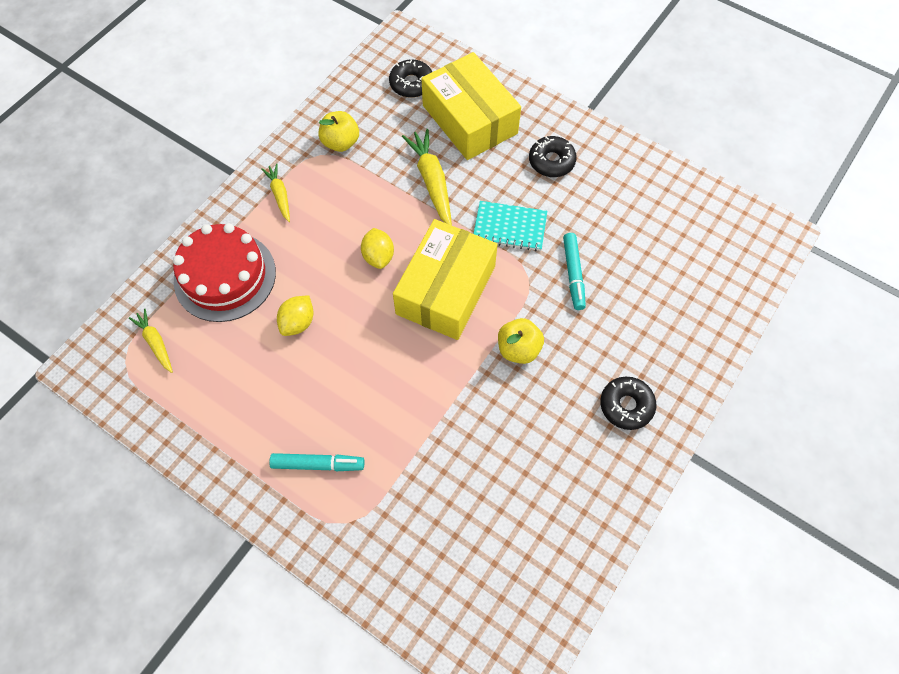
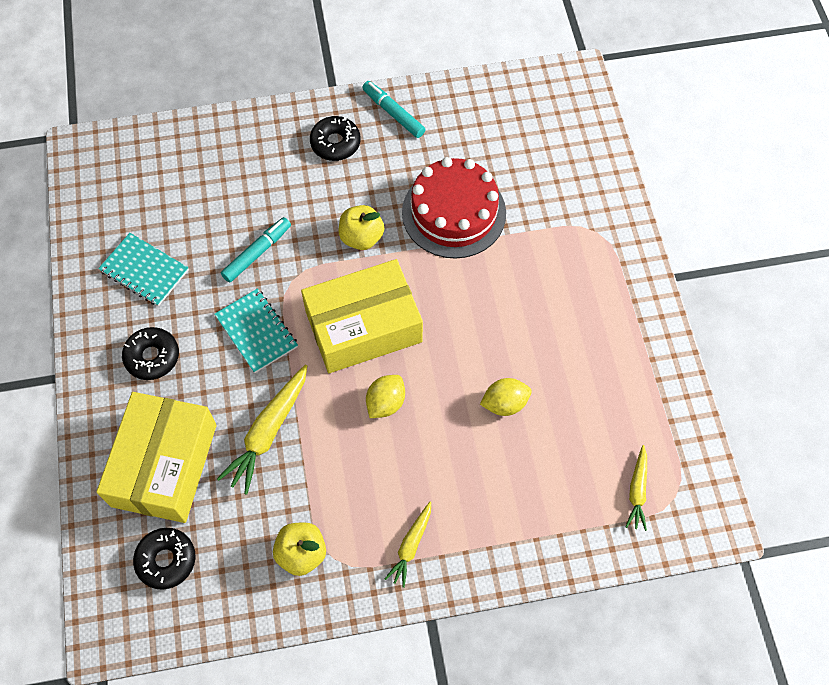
camera: 135 degrees left, 0 degrees up
red cake [173,223,276,322] -> red cake moved to [402,157,506,258]
turquoise marker [269,453,364,471] -> turquoise marker moved to [362,81,426,138]
none -> turquoise notebook [98,233,189,306]

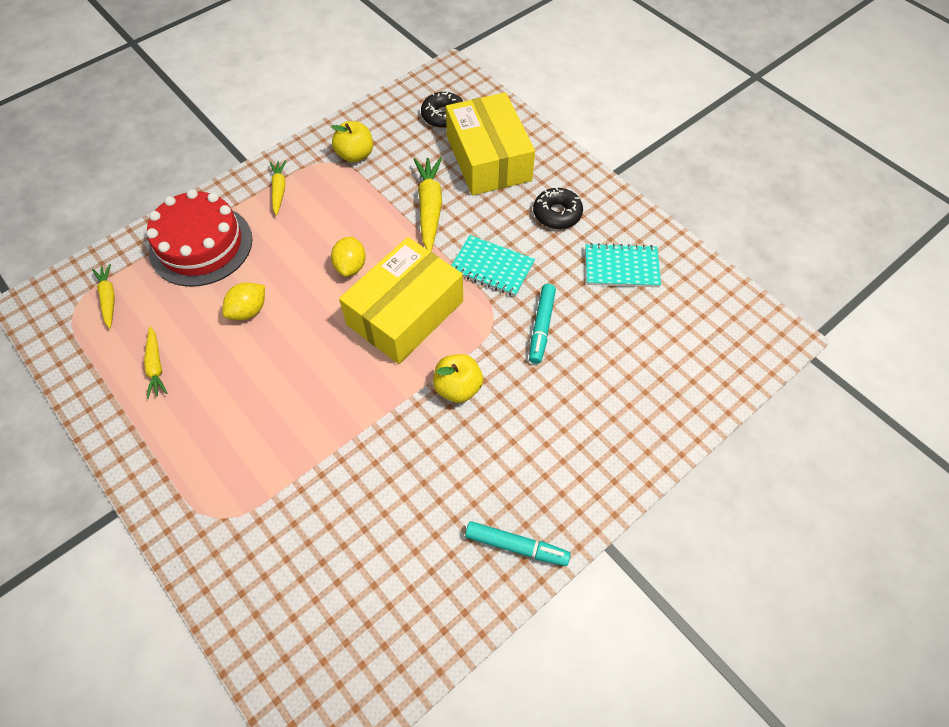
camera: 150 degrees right, 5 degrees down
black donut [310,116,360,161] -> none
red cake [402,157,506,258] -> red cake moved to [146,189,253,287]
none -> yellow carrot [144,326,168,399]

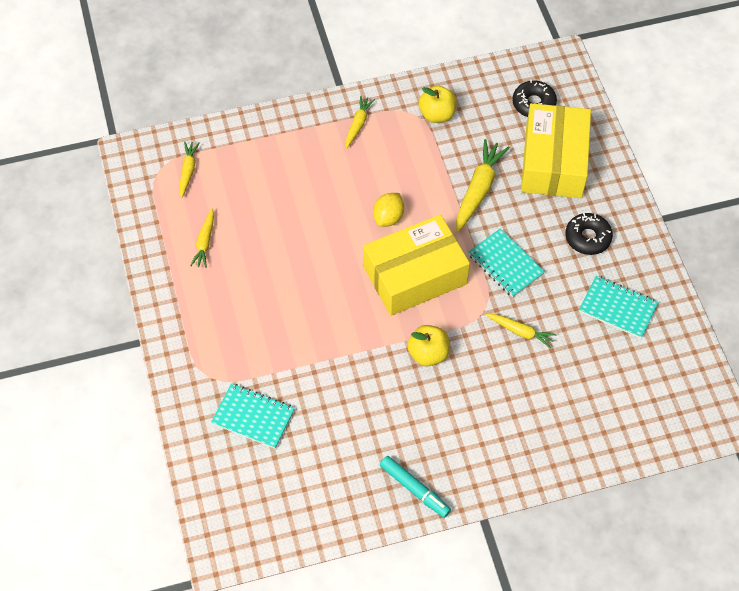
camera: 25 degrees right, 0 degrees up
red cake [146,189,253,287] -> none
yellow lemon [222,282,265,320] -> none
turquoise marker [529,284,556,364] -> yellow carrot [486,314,557,348]
none -> turquoise notebook [211,383,295,449]

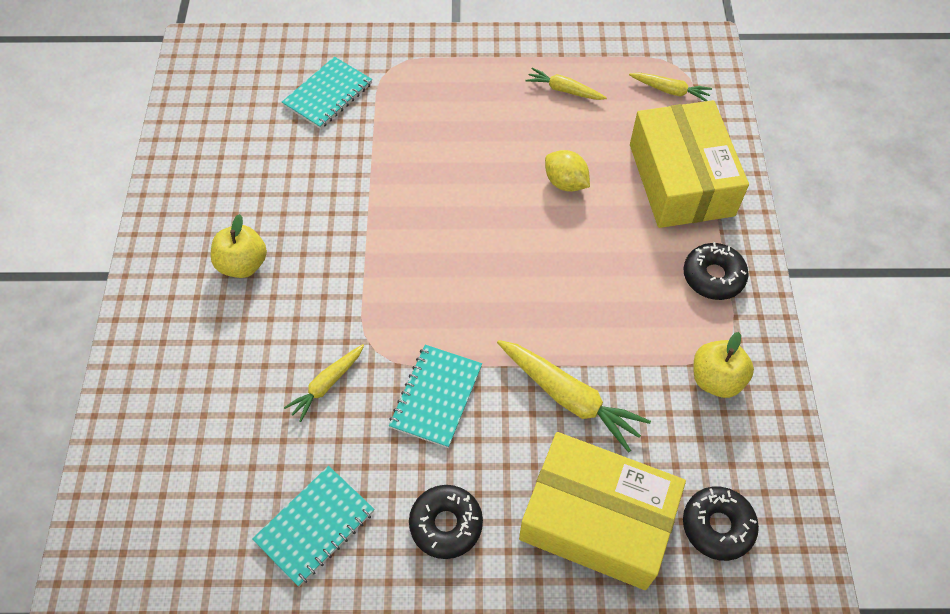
camera: 105 degrees right, 0 degrees up
yellow carrot [345,96,375,149] -> black donut [683,242,749,300]
yellow box [363,214,470,316] -> yellow box moved to [630,100,749,228]
yellow lemon [373,193,404,227] -> yellow lemon moved to [545,150,590,192]
turquoise marker [380,456,451,518] -> none
yellow apple [407,325,450,367] -> yellow apple moved to [211,214,267,278]
turquoise notebook [468,229,545,298] -> turquoise notebook turned 45 degrees counterclockwise [389,345,482,448]

